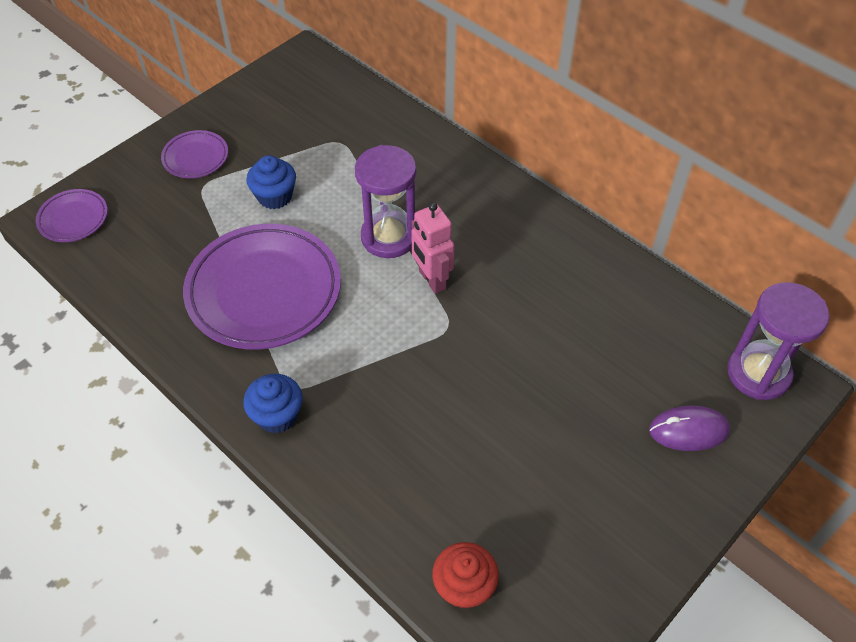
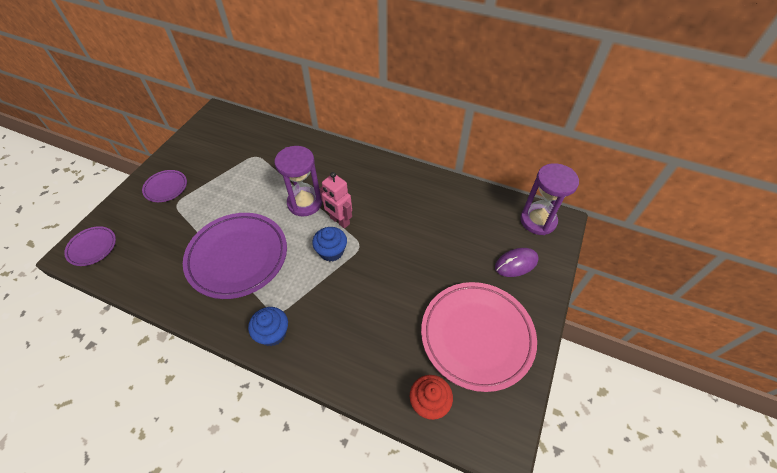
camera: 20 degrees left, 0 degrees up
blue cupcake [246,155,296,209] -> blue cupcake moved to [312,227,347,262]
none -> pink plate [421,282,537,392]

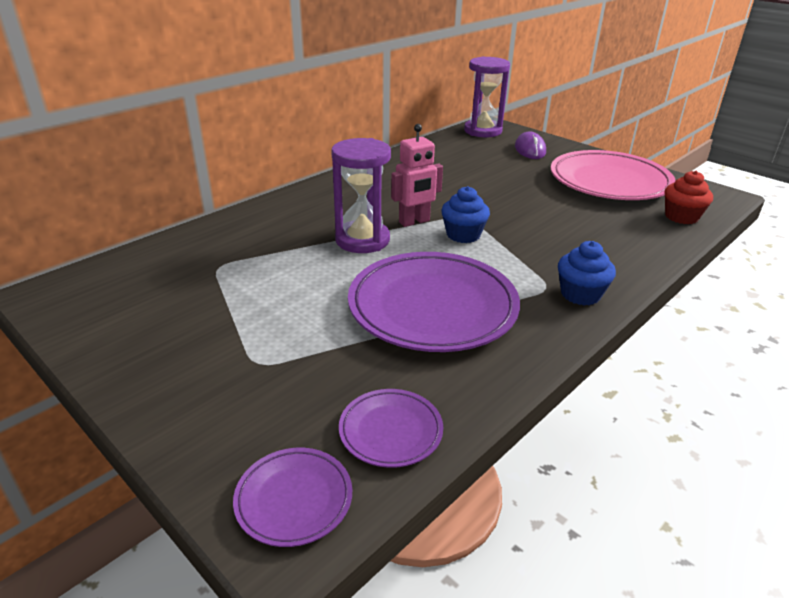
camera: 70 degrees left, 20 degrees down
purple plate [142,170,187,202] -> purple plate moved to [339,389,443,468]

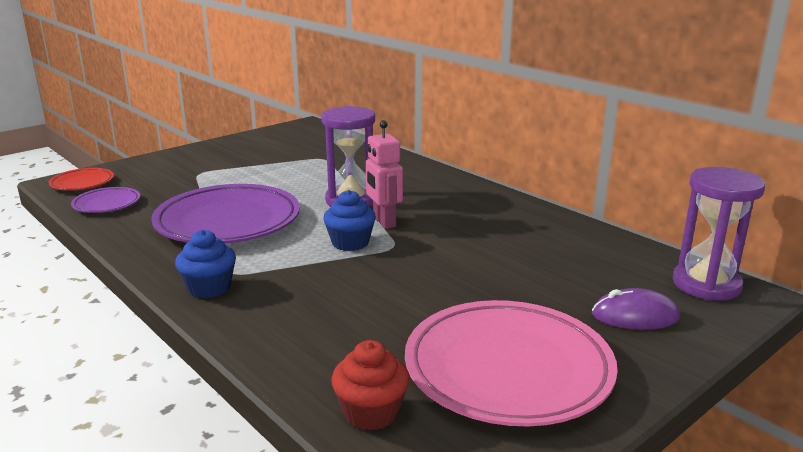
camera: 95 degrees right, 10 degrees down
purple plate [233,448,352,547] -> red plate [49,168,114,191]

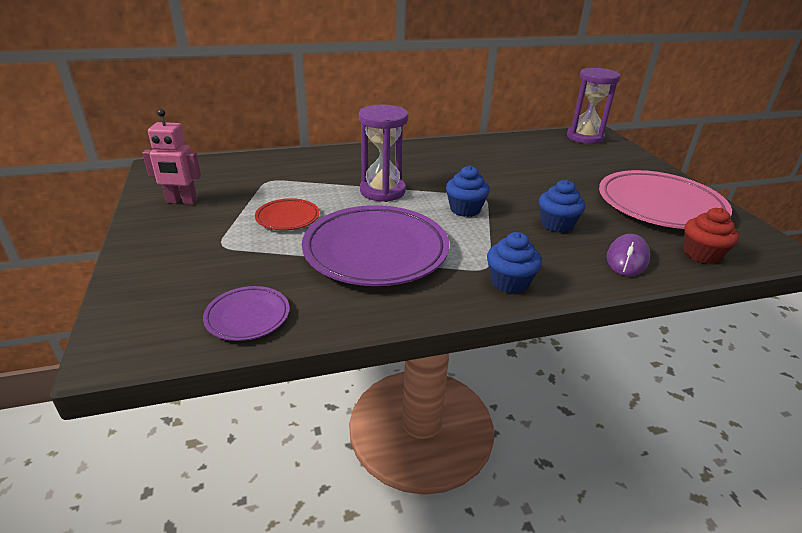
camera: 65 degrees left, 10 degrees up
red plate [49,168,114,191] -> red plate moved to [255,198,320,230]
pink robot [366,120,403,229] -> pink robot moved to [142,109,201,204]
purple mouse [592,288,680,330] -> purple mouse moved to [607,234,650,276]
none -> blue cupcake [539,180,585,233]

